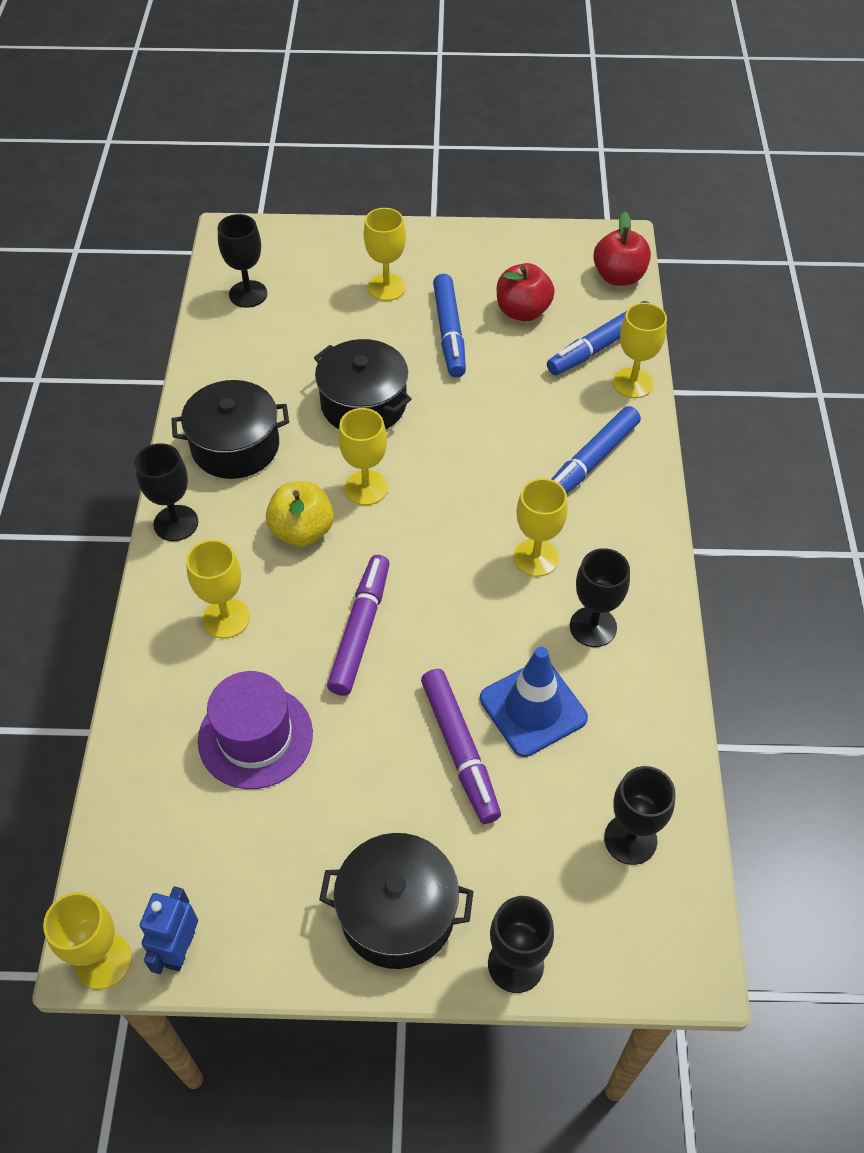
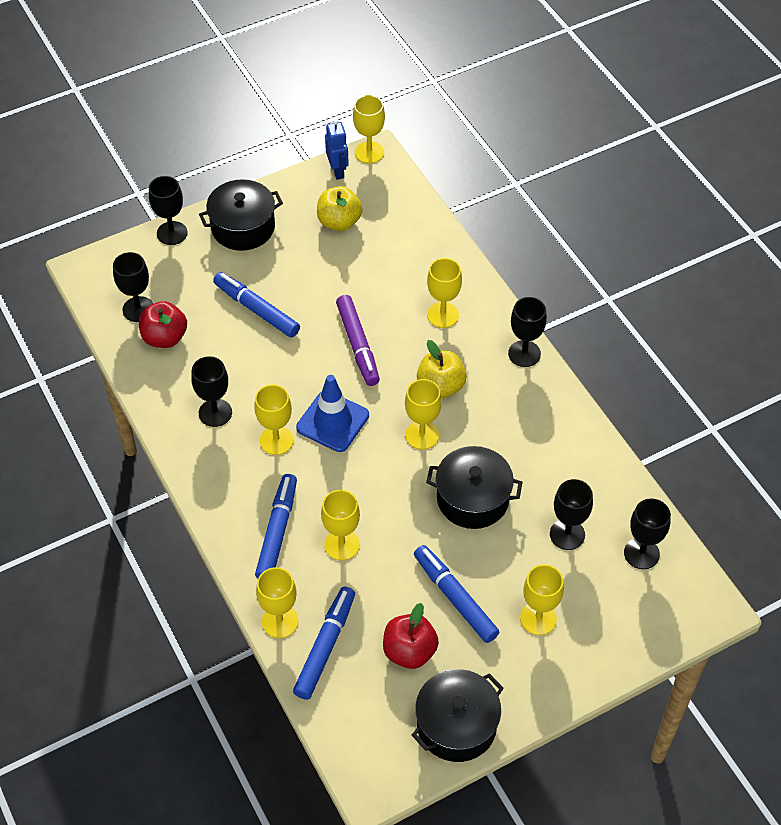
camera: 150 degrees right, 0 degrees up
black pot [172,380,289,479] -> black pot moved to [412,669,504,762]
purple hat [198,671,313,789] -> none
purple marker [421,669,501,824] -> blue marker [213,272,300,338]
blue traffic cone [480,647,588,757] -> blue traffic cone moved to [296,375,369,452]
red apple [593,211,651,286] -> red apple moved to [139,301,187,348]
none -> yellow apple [317,186,362,231]
none -> yellow goblet [321,490,360,561]
none -> black goblet [550,479,593,550]

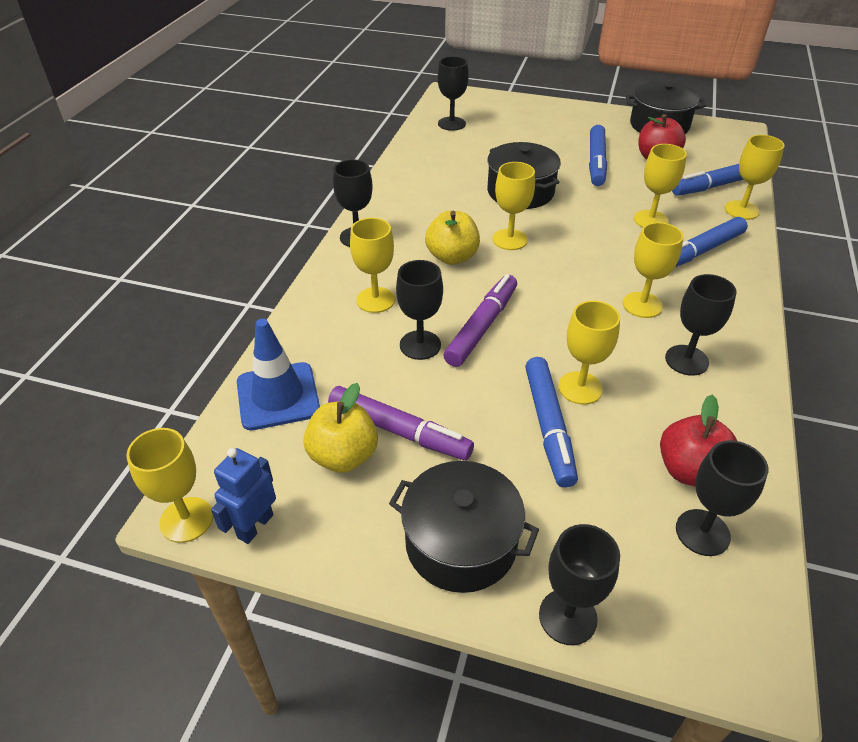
camera: 135 degrees left, 10 degrees down
blue traffic cone [296,375,369,452] -> blue traffic cone moved to [237,319,320,430]
yellow goblet [520,564,564,635] -> yellow goblet moved to [558,300,620,405]
black goblet [550,479,593,550] -> black goblet moved to [396,260,443,360]
none -> purple marker [328,386,474,461]

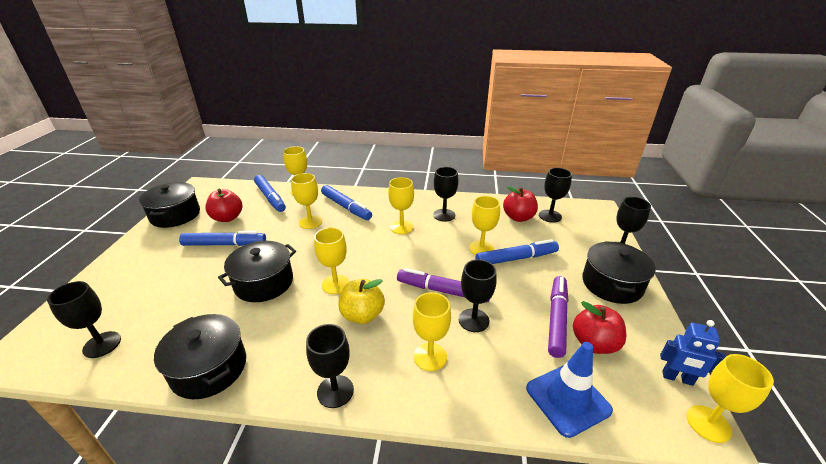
camera: 100 degrees left, 10 degrees down
yellow apple [303,383,378,473] -> red apple [573,301,626,354]
none -> black pot [154,314,246,399]

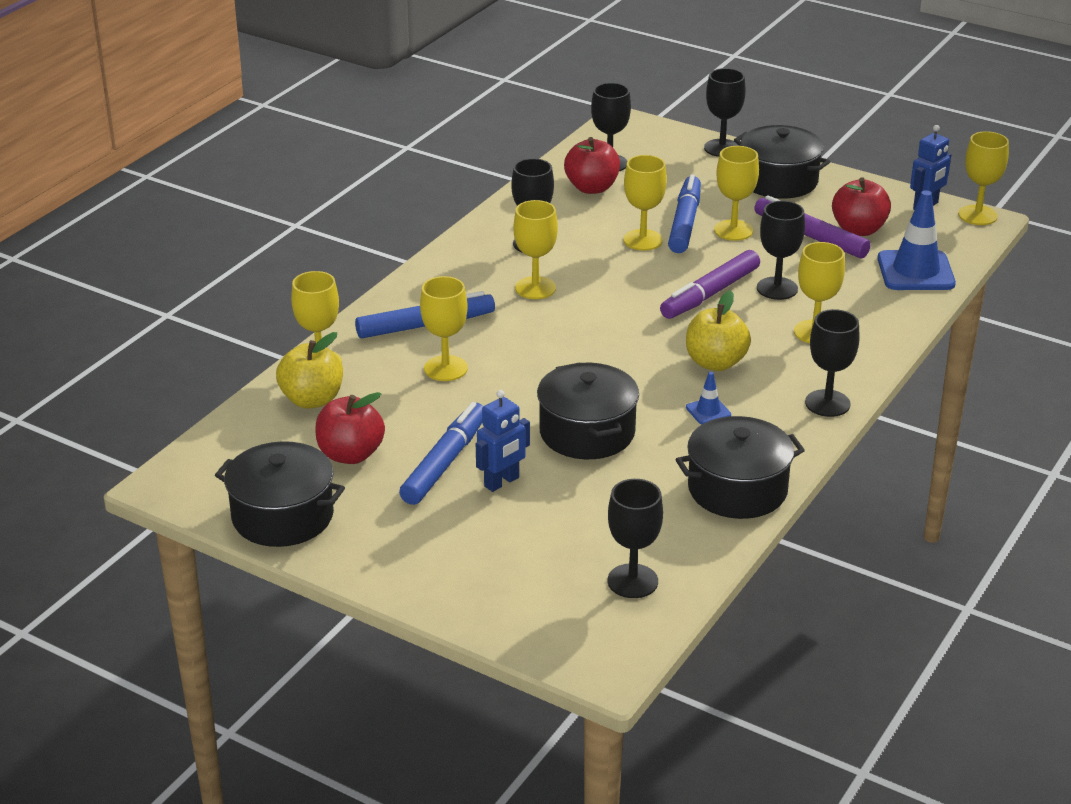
camera: 65 degrees left, 0 degrees up
blue marker [254,175,286,212] -> yellow apple [276,332,343,409]
yellow goblet [314,227,350,294] -> yellow goblet moved to [714,146,759,241]
none -> blue robot [476,390,530,492]
none -> blue traffic cone [686,372,731,424]

